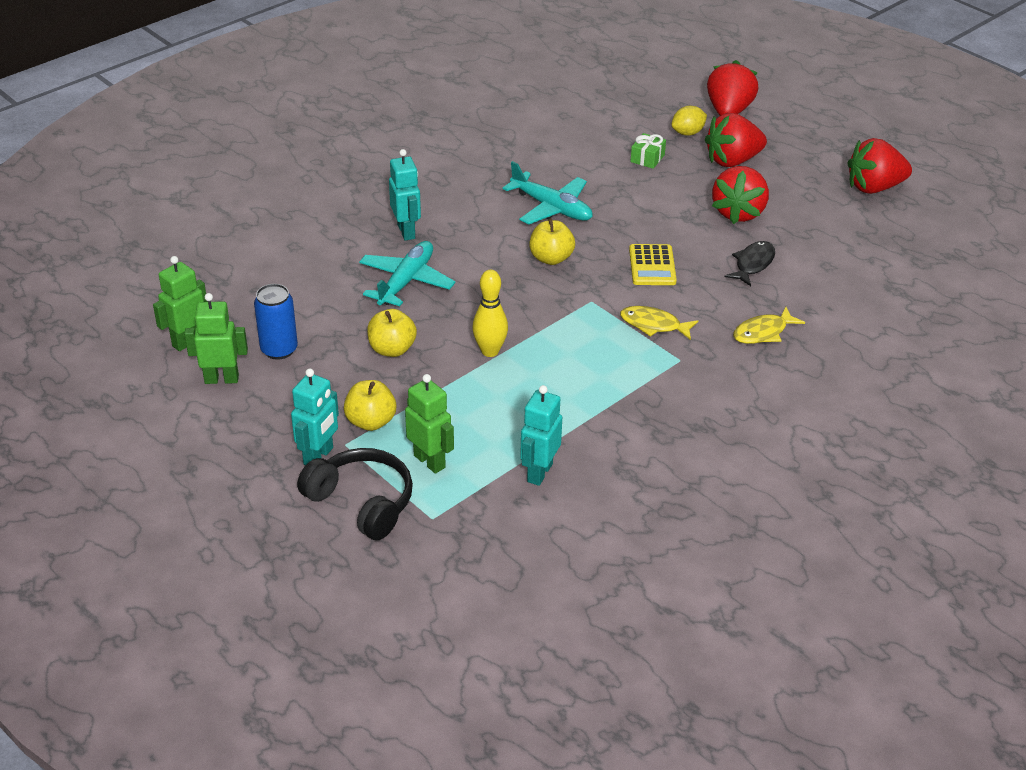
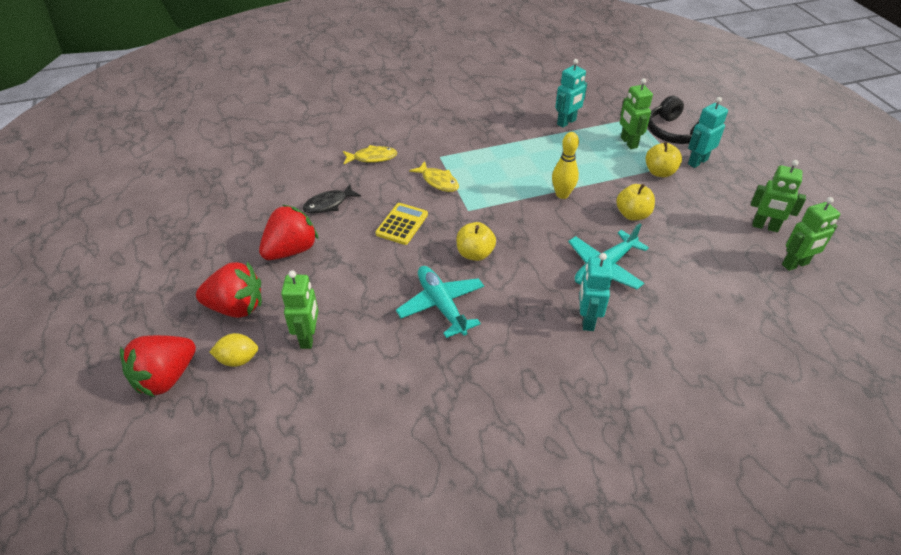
camera: 155 degrees left, 5 degrees up
blue can [254,284,298,360] -> none
green gift [630,133,666,169] -> green robot [281,270,319,349]
red strawberry [848,138,912,194] -> none

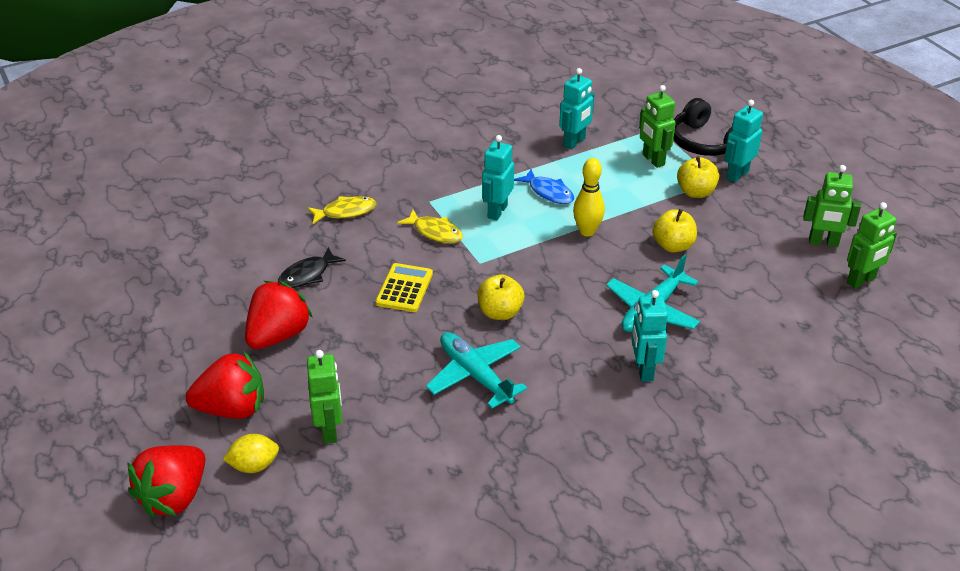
camera: 10 degrees left, 5 degrees down
none -> turquoise robot [482,135,514,220]
none -> blue fish [514,169,574,204]

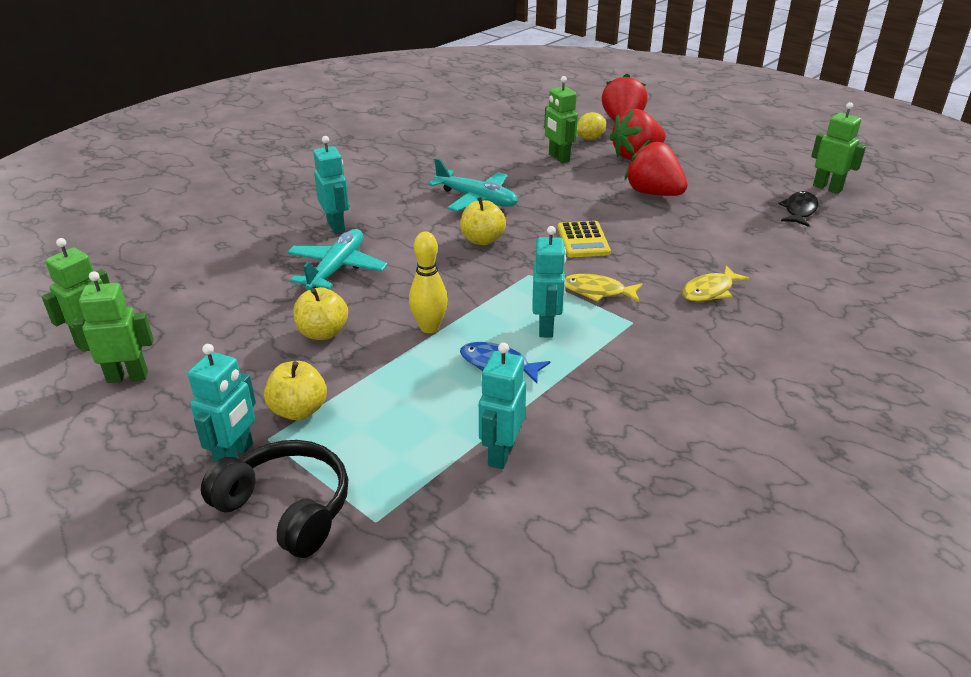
camera: 160 degrees right, 5 degrees down
red strawberry [245,281,313,349] -> red strawberry turned 120 degrees clockwise [625,140,688,196]
black fish [278,247,346,288] -> black fish moved to [778,191,818,227]
green robot [639,85,676,168] -> green robot moved to [811,102,866,194]

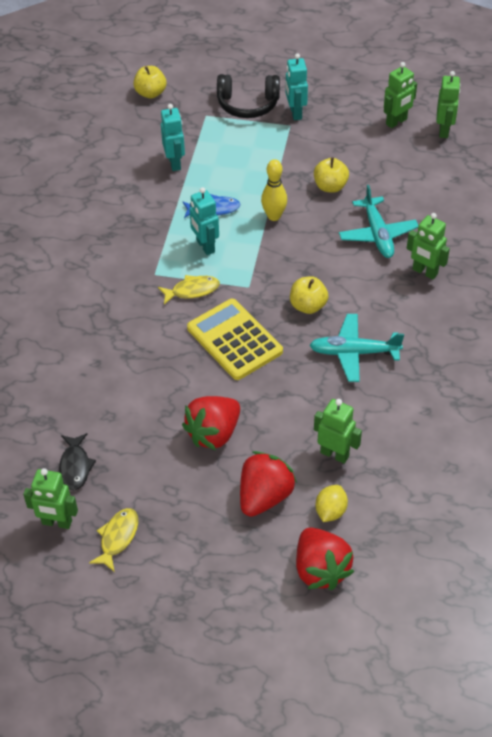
camera: 150 degrees right, 15 degrees up
yellow apple [264,361,327,420] -> yellow apple moved to [133,66,166,99]
turquoise robot [313,136,349,234] -> green robot [407,213,450,279]
yellow calculator [558,221,611,257] -> yellow calculator [187,299,283,380], size x1.63
red strawberry [625,140,688,196] -> red strawberry turned 120 degrees clockwise [182,396,240,450]
yellow fish [682,265,750,302] -> yellow fish moved to [89,508,138,571]

